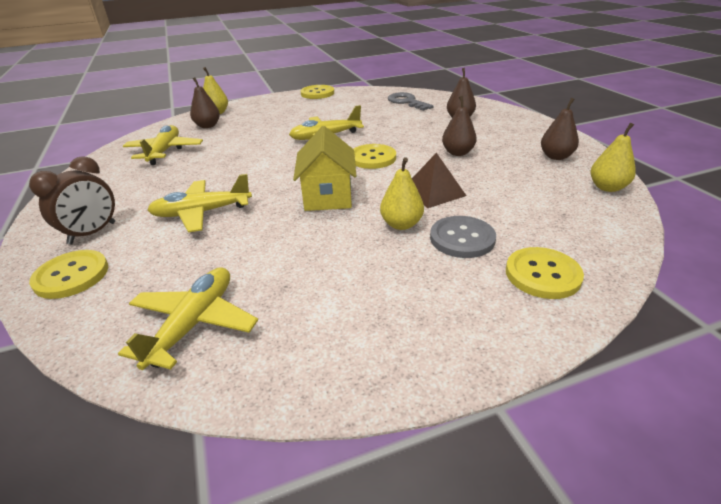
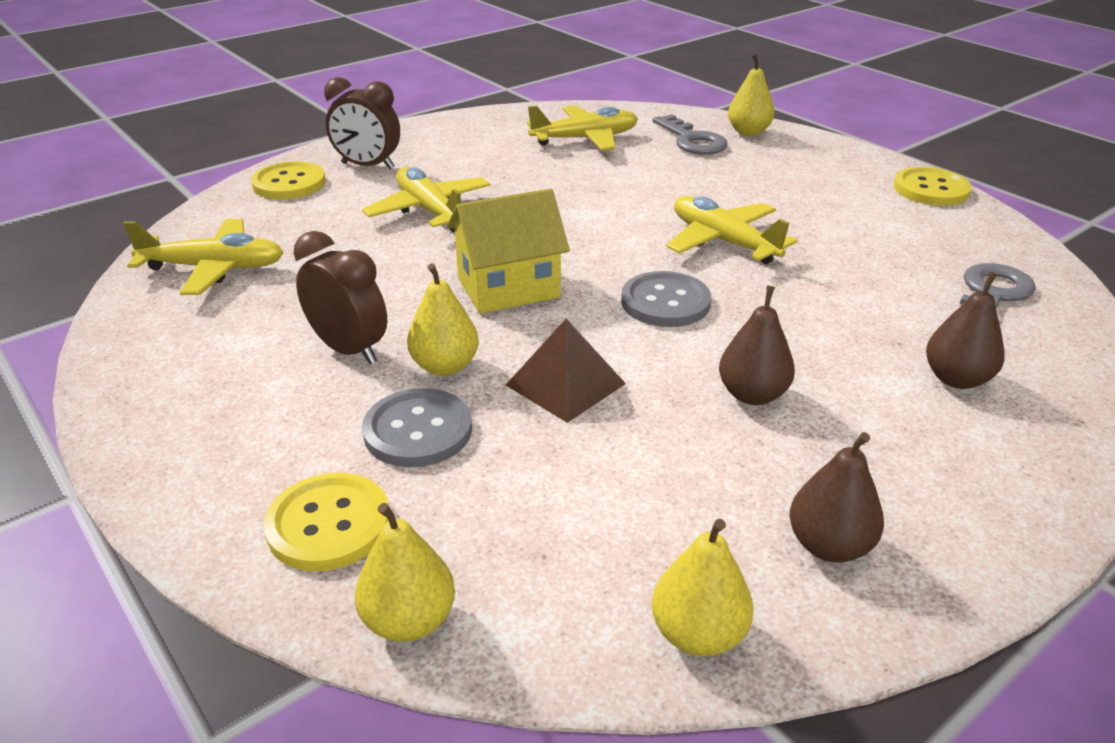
camera: 70 degrees right, 0 degrees up
brown pear [190,78,220,128] -> grey key [653,114,727,155]
yellow button [354,144,396,169] -> grey button [621,271,711,327]
none -> brown clock [294,231,387,364]
none -> yellow pear [355,503,455,642]

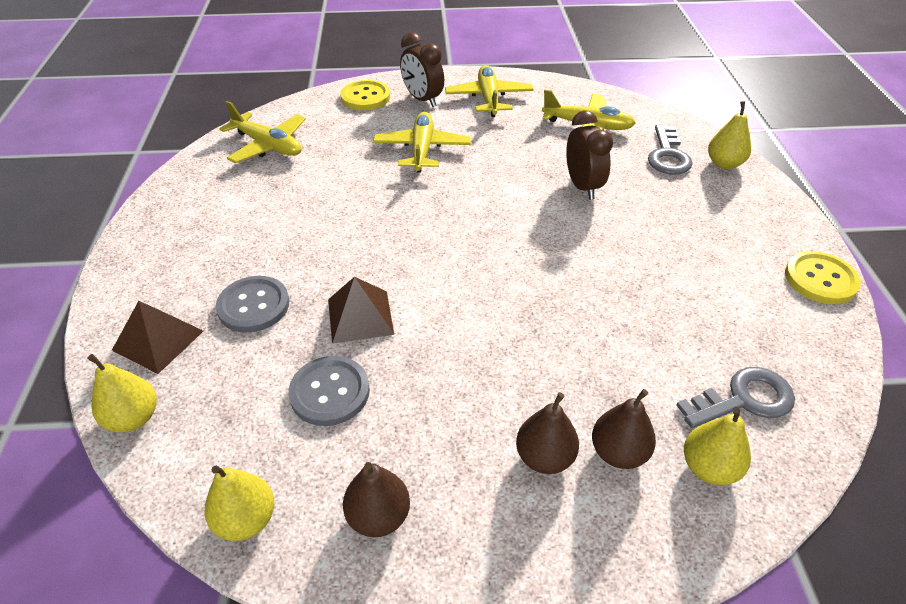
camera: 35 degrees right, 10 degrees up
yellow button [264,473,389,571] -> brown pyramid [112,301,203,374]
brown clock [294,231,387,364] -> brown clock moved to [566,110,613,200]
yellow pear [407,263,479,376] -> yellow pear moved to [684,407,751,485]
yellow house [447,188,570,314] -> none
grey button [621,271,711,327] -> grey button moved to [289,356,370,426]
yellow plane [666,196,798,264] -> yellow plane moved to [445,65,534,117]
brown pear [719,285,795,405] -> brown pear moved to [516,392,579,474]

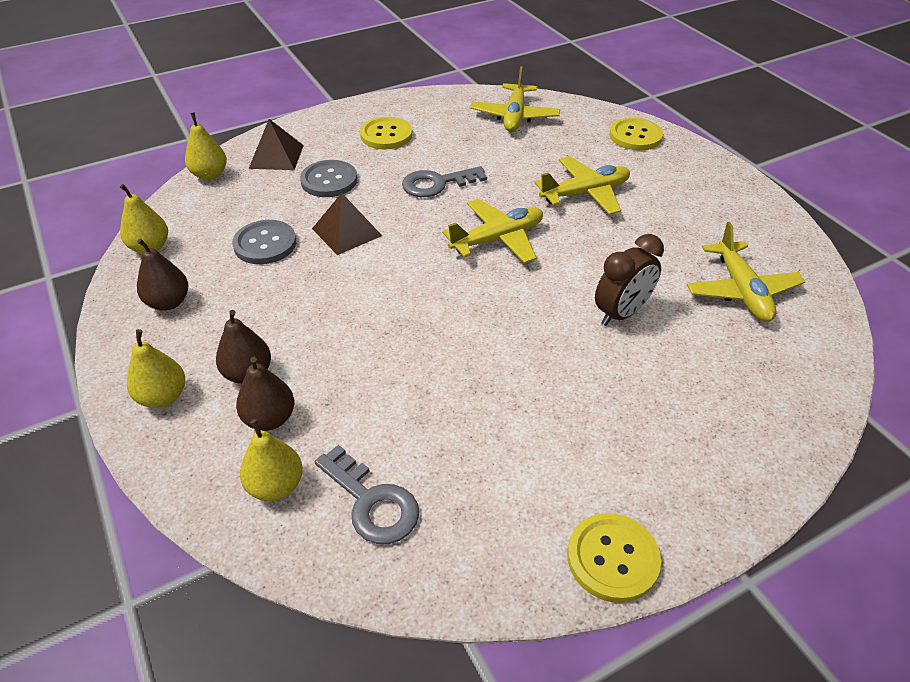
camera: 65 degrees right, 0 degrees up
brown clock [400,32,444,107] -> none
yellow plane [445,65,534,117] -> yellow plane moved to [442,199,543,263]
grey key [648,125,693,175] -> grey key moved to [402,166,487,197]
yellow pear [708,101,751,169] -> yellow pear moved to [127,329,185,408]
none -> yellow button [360,117,412,149]

